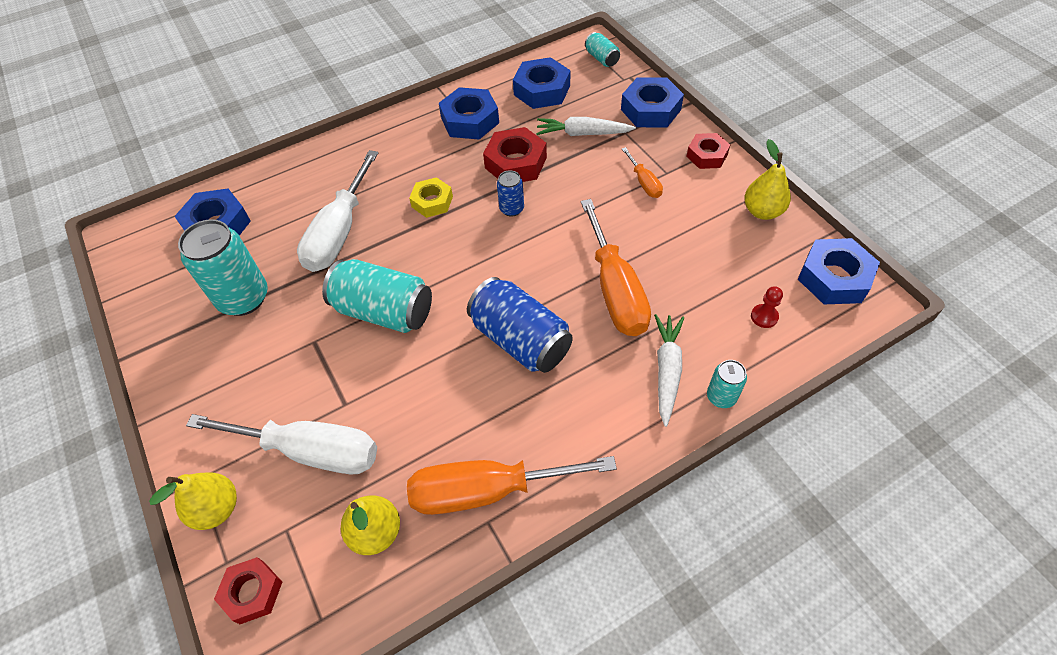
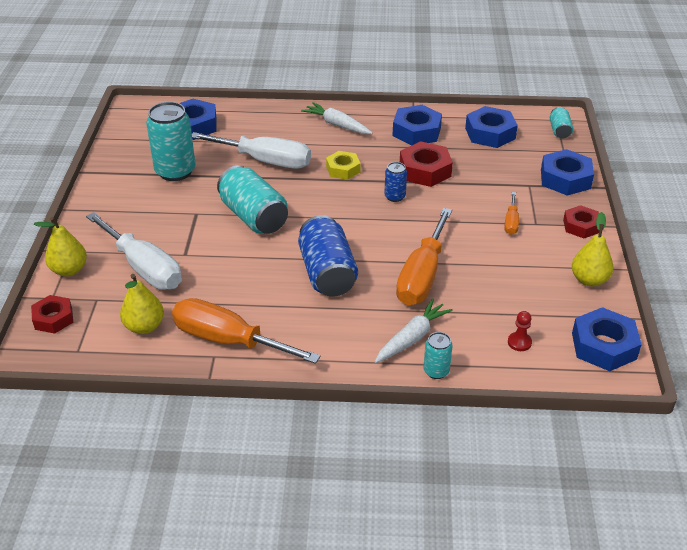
camera: 30 degrees right, 15 degrees down
white screwdriver [297,150,378,272] -> white screwdriver turned 120 degrees counterclockwise [192,132,311,169]
white carrot [536,117,636,136] -> white carrot moved to [301,102,373,134]

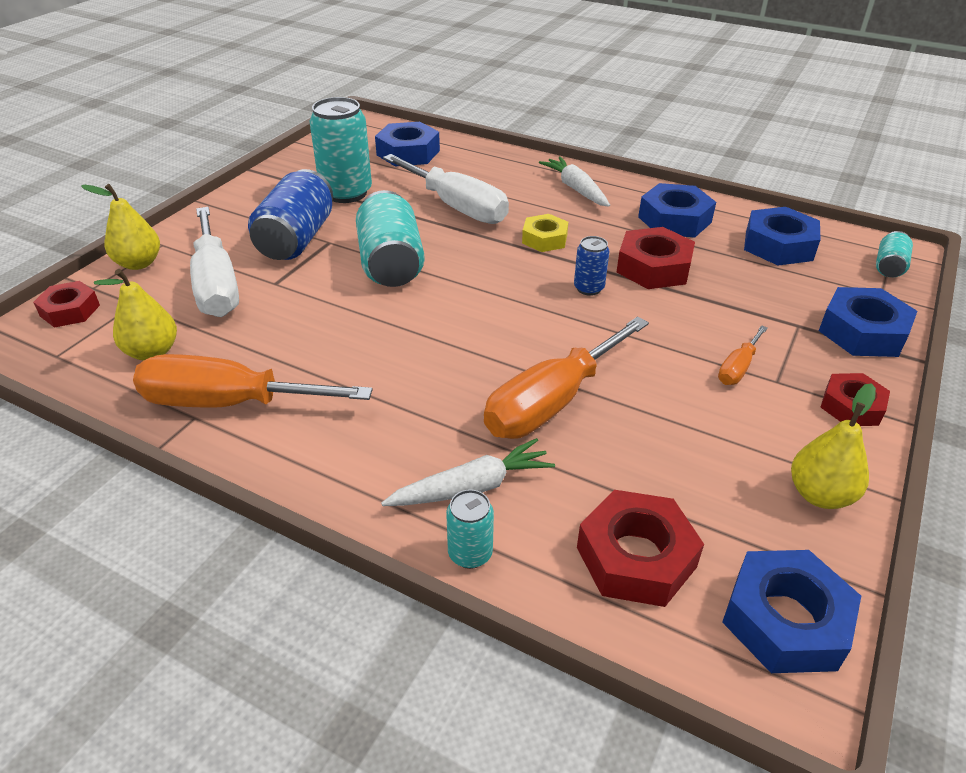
camera: 25 degrees right, 0 degrees up
orange screwdriver [172,298,321,364] -> orange screwdriver turned 45 degrees counterclockwise [133,354,373,408]
blue can [298,215,358,297] -> blue can moved to [248,169,333,260]
red pawn [508,311,532,351] -> red nut [577,490,704,607]

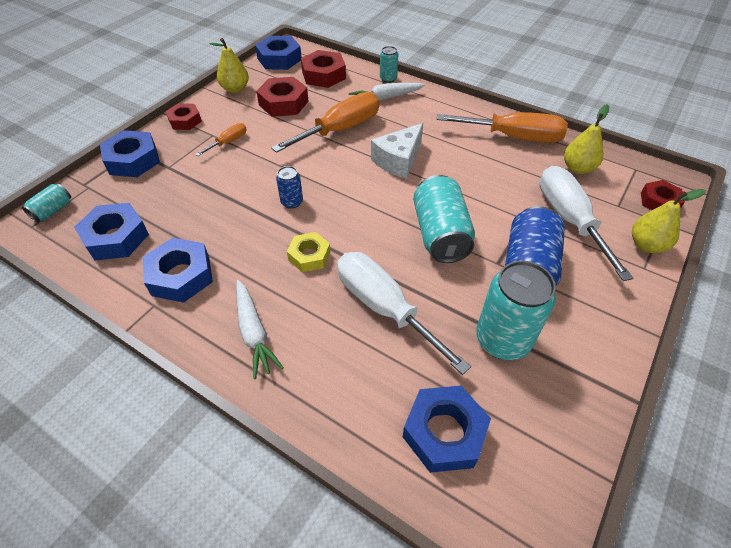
camera: 175 degrees left, 10 degrees up
red nut [616,227,695,289] -> red nut moved to [256,77,308,117]
none -> white cheese [371,123,423,179]

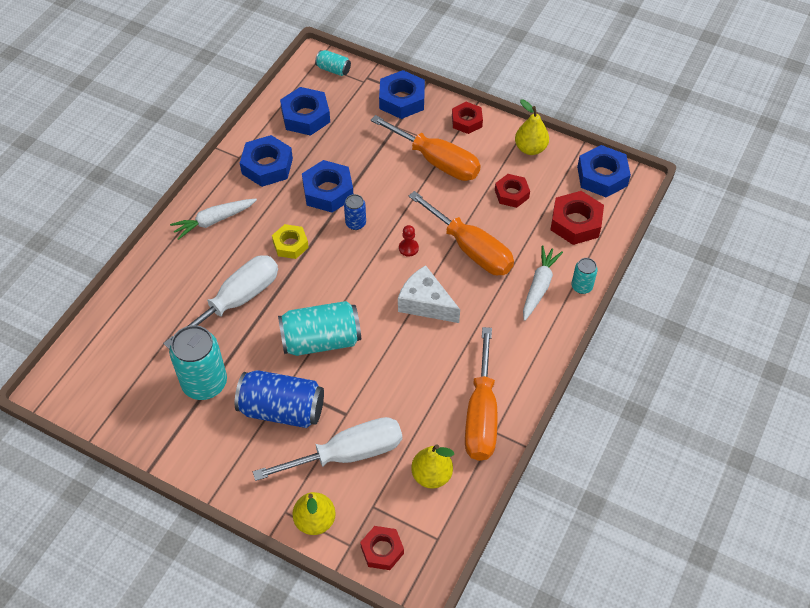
camera: 85 degrees right, 5 degrees up
orange screwdriver [195,123,247,156] -> orange screwdriver [370,115,481,181], size x2.11
red nut [256,77,308,117] -> red nut [495,174,530,208], size x0.65
white carrot [348,83,425,101] -> white carrot turned 45 degrees clockwise [523,245,563,321]
blue nut [403,386,491,473] -> blue nut moved to [302,160,353,213]
none -> red pawn [399,225,419,257]

